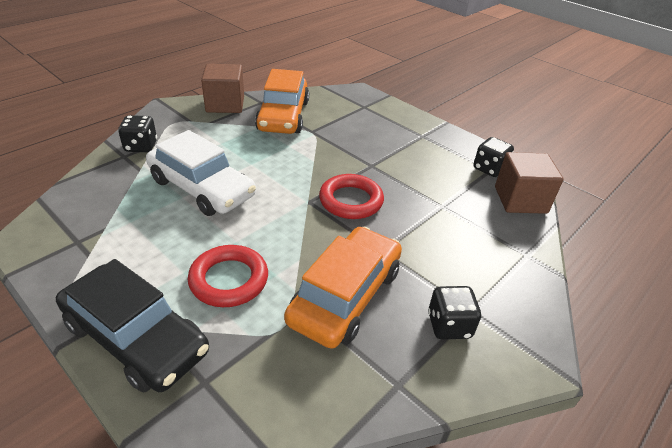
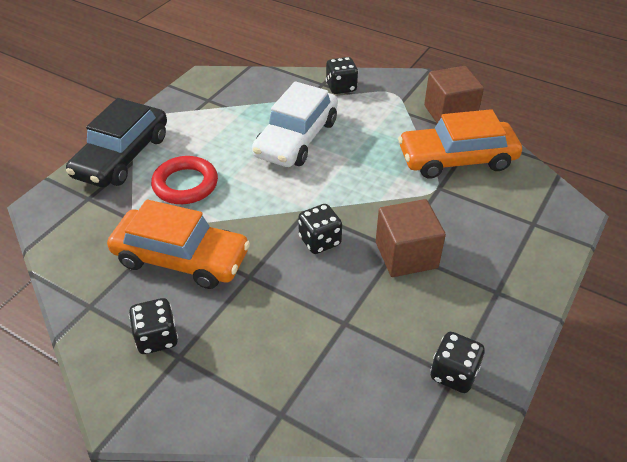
camera: 80 degrees right, 5 degrees up
red ring [319,174,384,219] -> black dice [298,204,342,254]
brown cube [495,152,564,214] -> brown cube moved to [376,199,446,277]

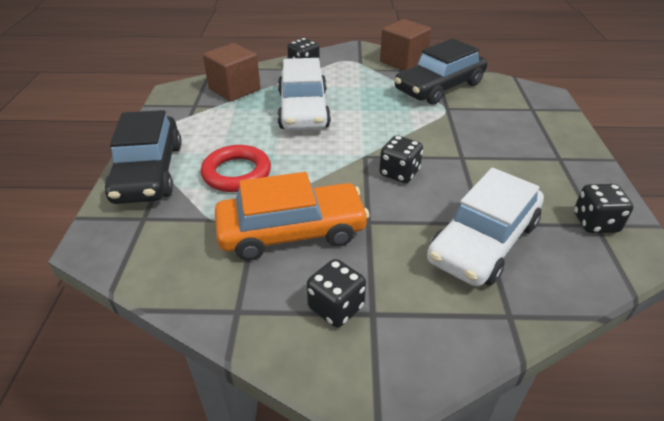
camera: 30 degrees left, 5 degrees down
brown cube [376,199,446,277] -> brown cube moved to [203,43,260,101]
orange car [398,109,522,179] -> black car [395,38,487,105]
none -> white car [427,168,544,287]

